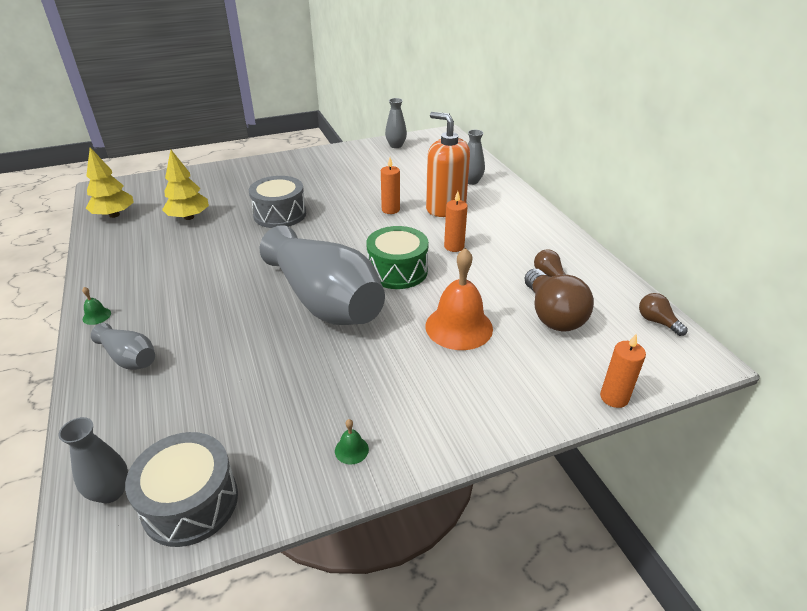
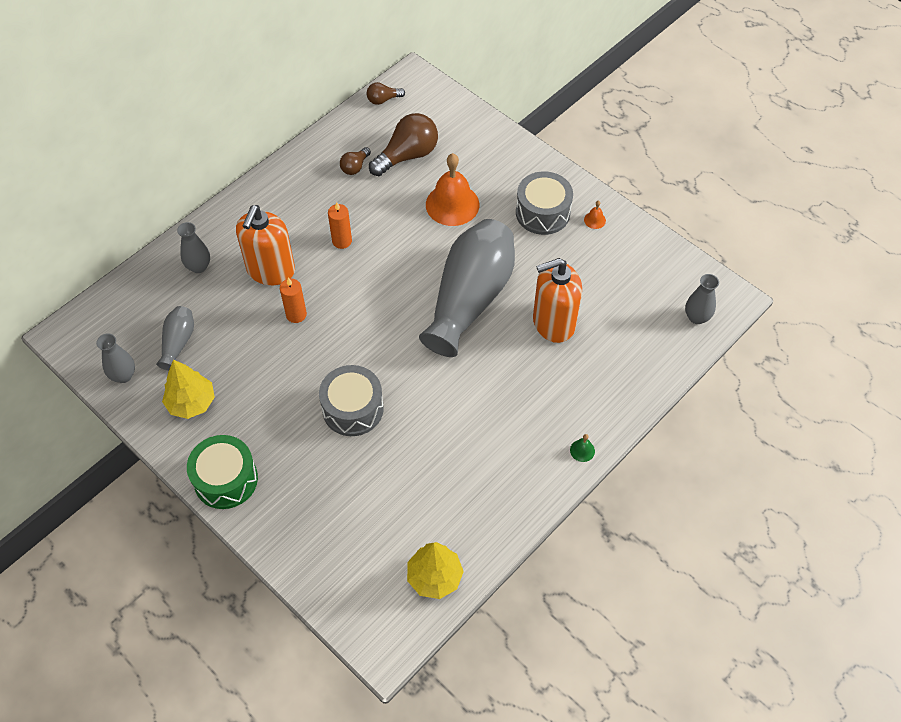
camera: 115 degrees left, 20 degrees up
grey vase [91,323,155,370] -> grey vase moved to [156,306,194,370]
grey drum [125,432,238,547] -> grey drum moved to [516,172,573,235]
yellow tree [162,150,209,220] -> yellow tree moved to [162,360,215,419]
green bell [335,419,369,465] -> orange bell [584,201,606,229]
green drum [366,226,429,289] -> green drum moved to [187,435,258,509]
orange candle [600,334,646,408] -> none
brown light bulb [639,293,688,336] -> brown light bulb turned 45 degrees clockwise [367,82,405,105]
none -> orange soap dispenser [533,258,582,343]

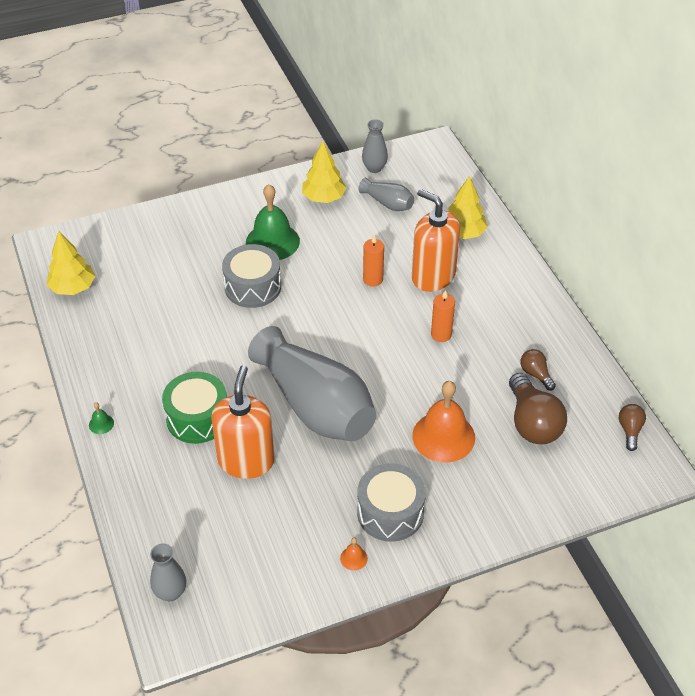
camera: 115 degrees right, 10 degrees down
grey vase [177,222,210,273] -> yellow tree [448,176,488,239]
green drum [187,435,258,509] -> green drum moved to [162,372,227,444]
none -> green bell [246,184,300,260]

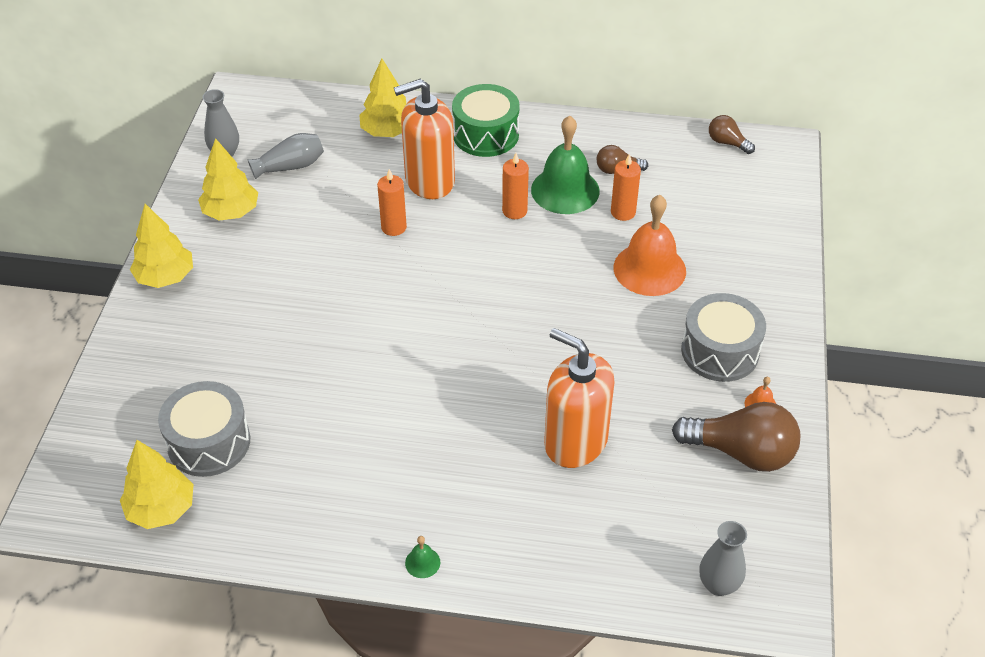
camera: 60 degrees left, 0 degrees up
green drum [162,372,227,444] -> green drum moved to [452,84,520,157]
grey drum [222,244,281,308] -> grey drum moved to [158,381,250,477]
green bell [246,184,300,260] -> green bell moved to [531,115,600,214]
grey vase [248,326,376,441] -> none
brown light bulb [509,373,567,444] -> brown light bulb moved to [672,402,800,472]
none -> yellow tree [130,204,193,288]
none -> orange candle [611,153,641,221]

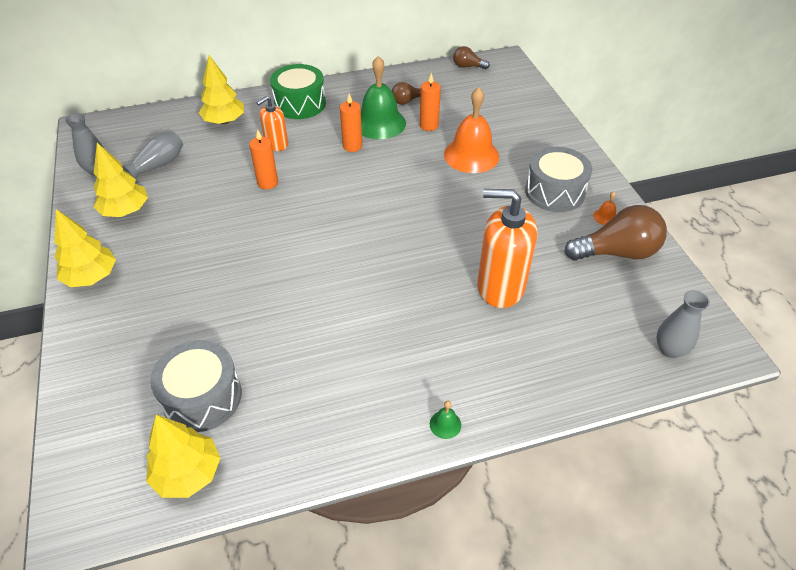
camera: 25 degrees left, 0 degrees up
orange soap dispenser [394,79,455,199] -> orange soap dispenser [256,96,288,151], size x0.55

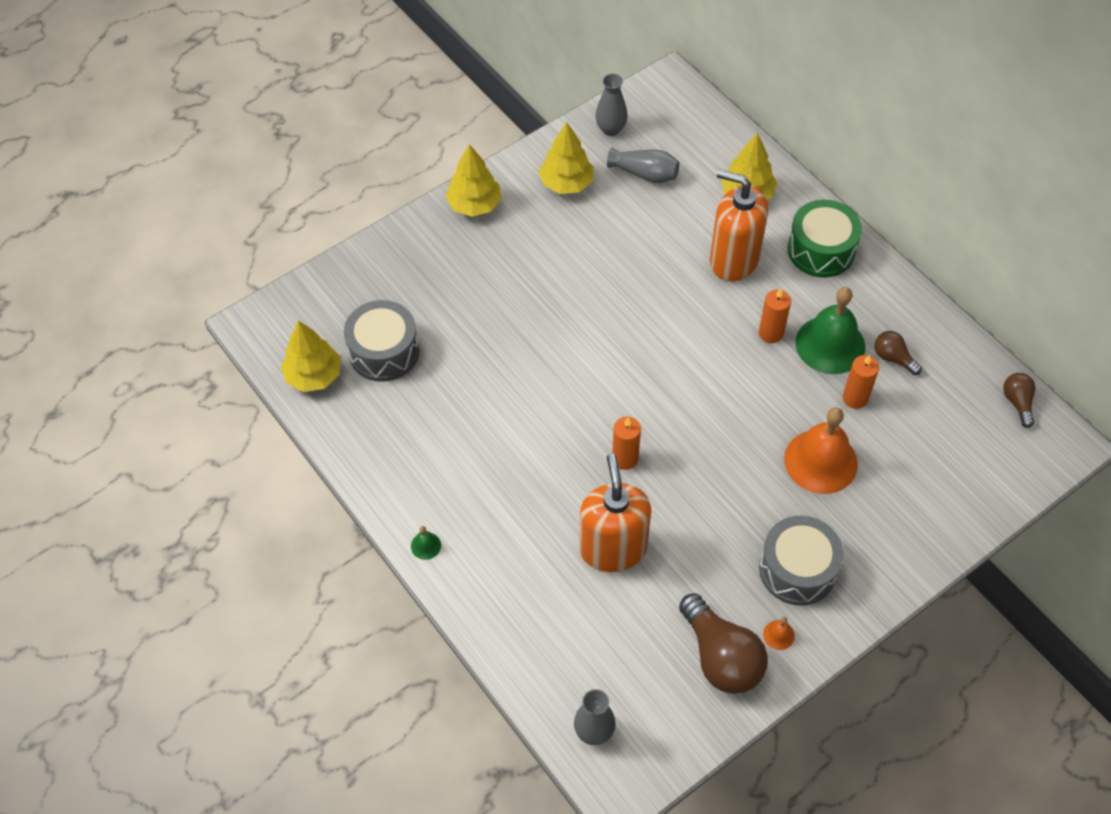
camera: 70 degrees right, 10 degrees up
orange candle [249,129,278,189] -> orange candle moved to [612,417,641,470]
orange soap dispenser [256,96,288,151] -> orange soap dispenser [710,169,768,282], size x1.80

